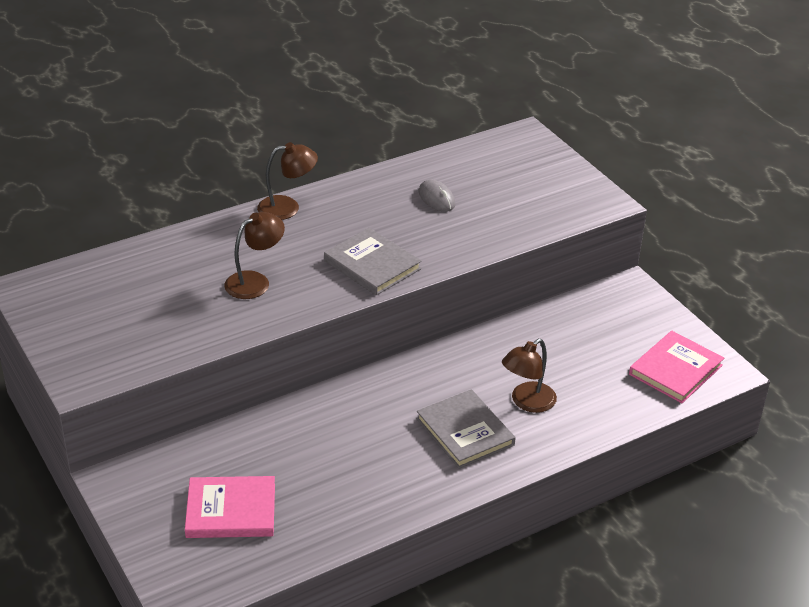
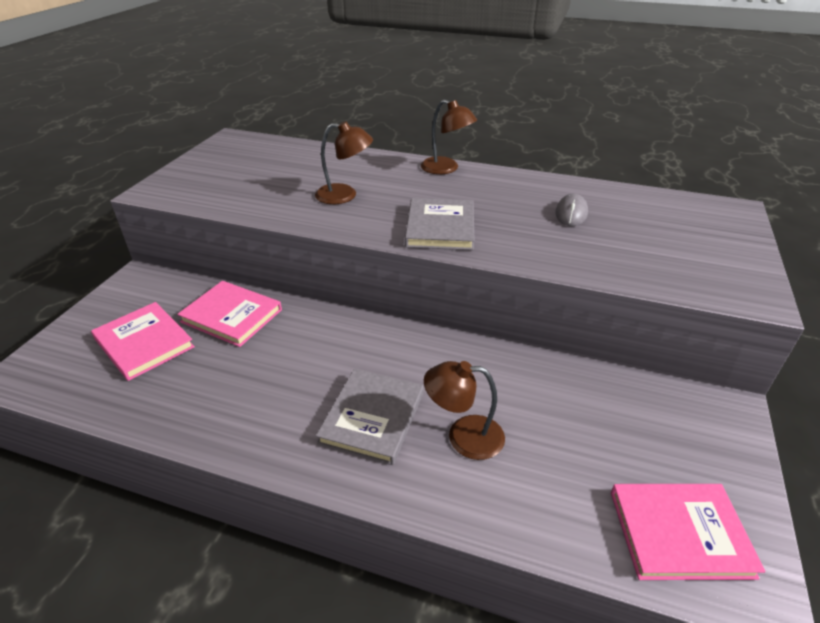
camera: 50 degrees right, 0 degrees up
none -> pink book [177,281,282,347]

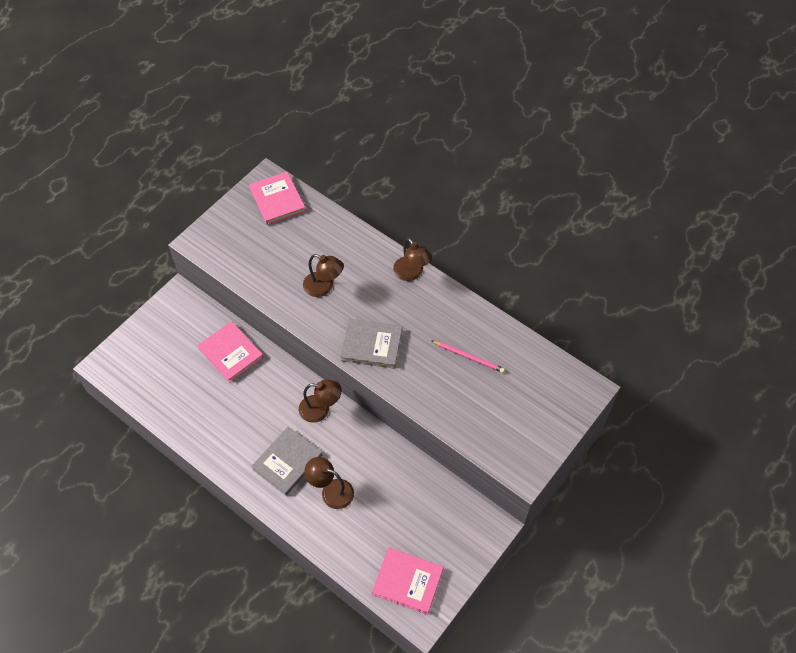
camera: 20 degrees right, 20 degrees up
pink book [91,302,195,381] -> pink book moved to [249,172,306,225]
grey book [405,198,475,250] -> grey book turned 75 degrees clockwise [340,319,402,369]
grey mouse [555,194,588,226] -> pink pencil [431,340,505,373]
none -> brown lamp [299,380,342,423]

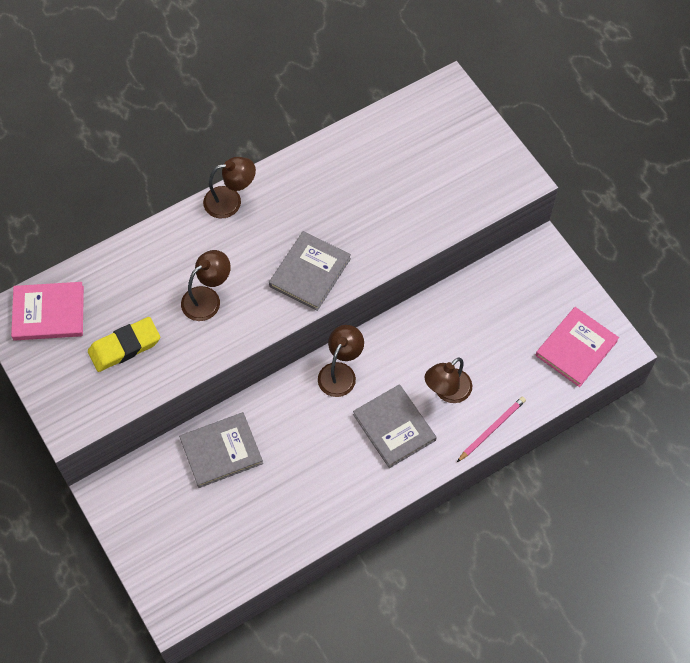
camera: 70 degrees left, 5 degrees up
pink book [197,321,264,383] -> grey book [179,412,263,488]
pink pencil [431,340,505,373] -> pink pencil moved to [457,397,526,462]
none -> yellow eraser [88,317,160,372]

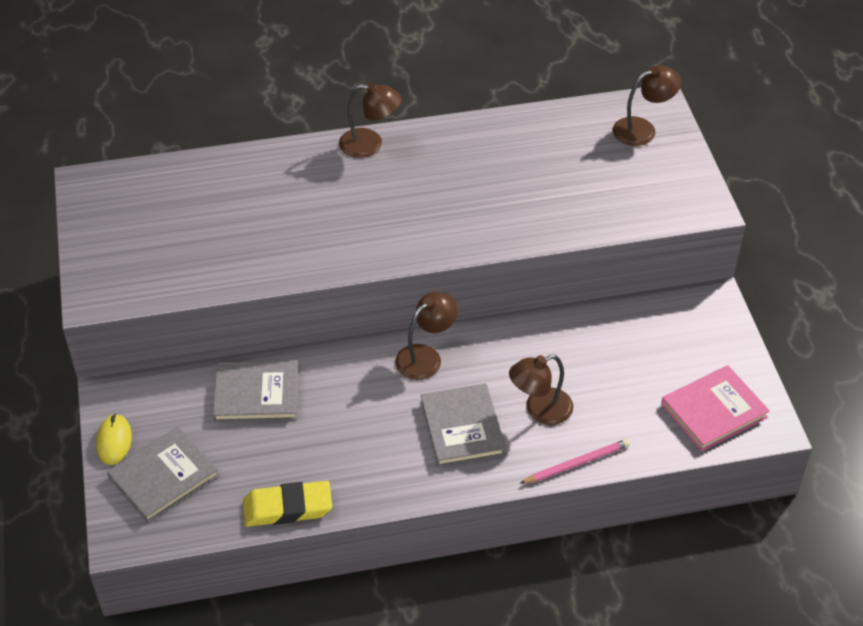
camera: 20 degrees right, 15 degrees down
pink book [11,282,84,341] -> none
yellow eraser [88,317,160,372] -> yellow eraser moved to [243,481,332,527]
brown lamp [181,250,231,321] -> brown lamp moved to [613,65,681,146]
grey book [269,231,351,311] -> grey book moved to [107,427,219,523]
none -> yellow mouse [96,414,132,465]

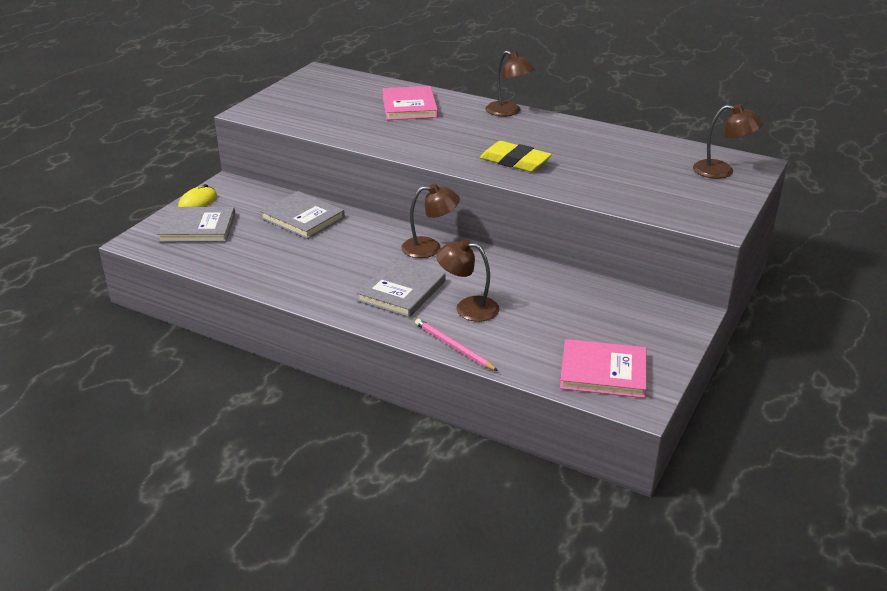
camera: 40 degrees right, 15 degrees down
yellow eraser [243,481,332,527] -> yellow eraser moved to [480,141,552,172]
pink pencil [520,439,630,484] -> pink pencil turned 150 degrees counterclockwise [415,319,498,371]
none -> pink book [382,86,438,120]

